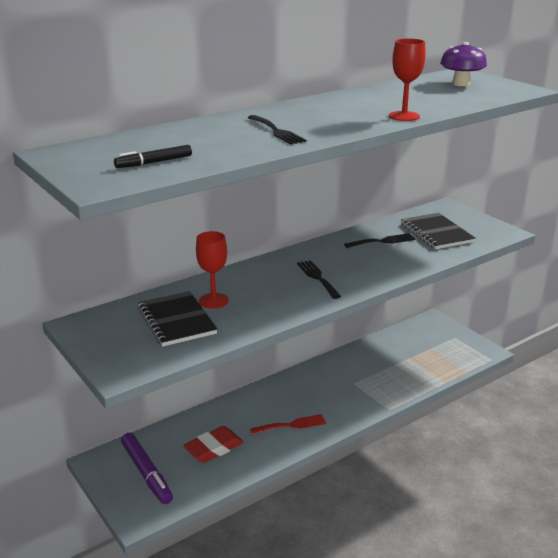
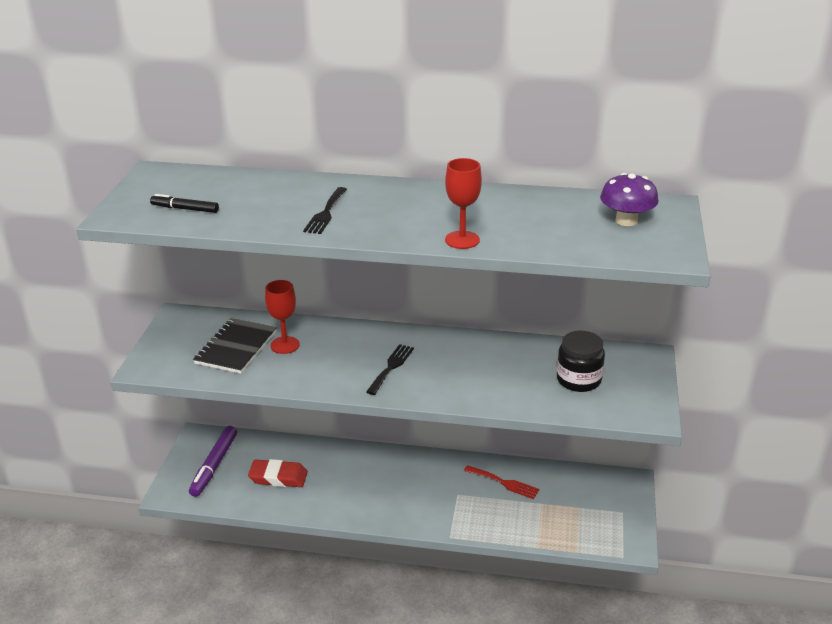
camera: 45 degrees right, 5 degrees up
red fork [250,414,326,434] -> red fork moved to [464,465,539,499]
black fork [344,233,416,248] -> none
black notebook [401,213,476,249] -> black jar [557,331,605,392]

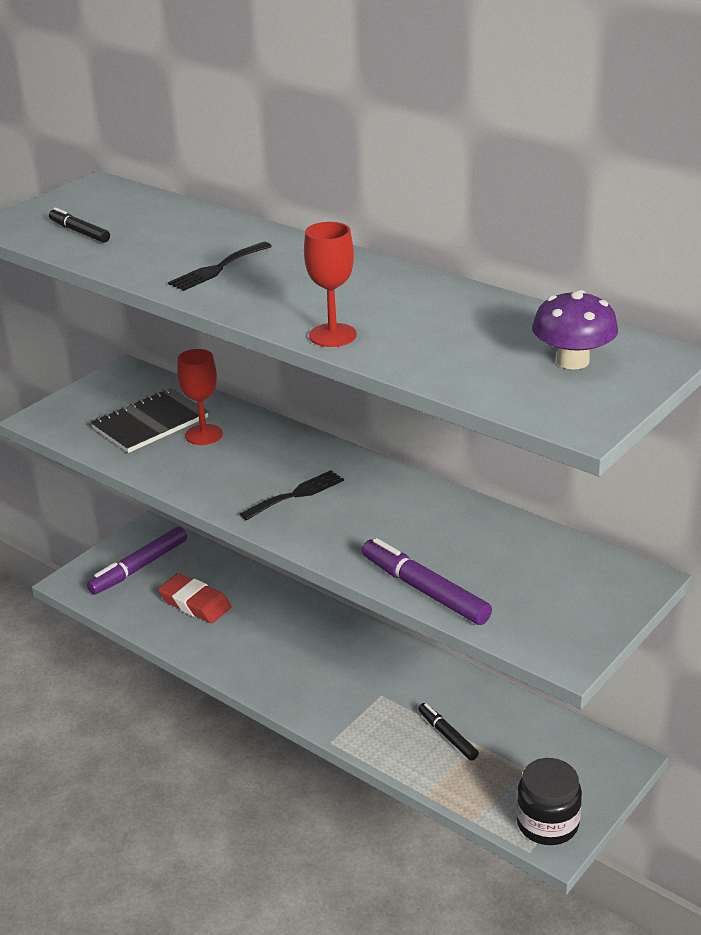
camera: 30 degrees right, 0 degrees up
red fork [464,465,539,499] -> none
black jar [557,331,605,392] -> black jar moved to [516,758,582,845]
none -> purple marker [362,538,492,625]
none -> black marker [418,703,479,761]

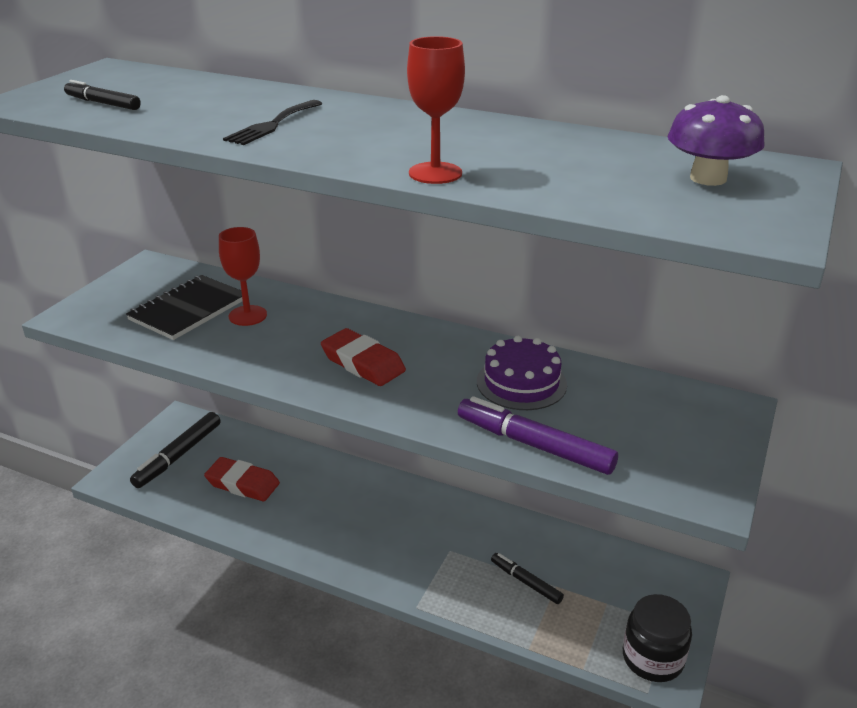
camera: 15 degrees left, 0 degrees up
purple marker [87,526,187,595] -> black marker [130,412,221,488]
black fork [240,470,344,520] -> red eraser [321,328,406,386]
none -> purple cake [477,336,567,410]

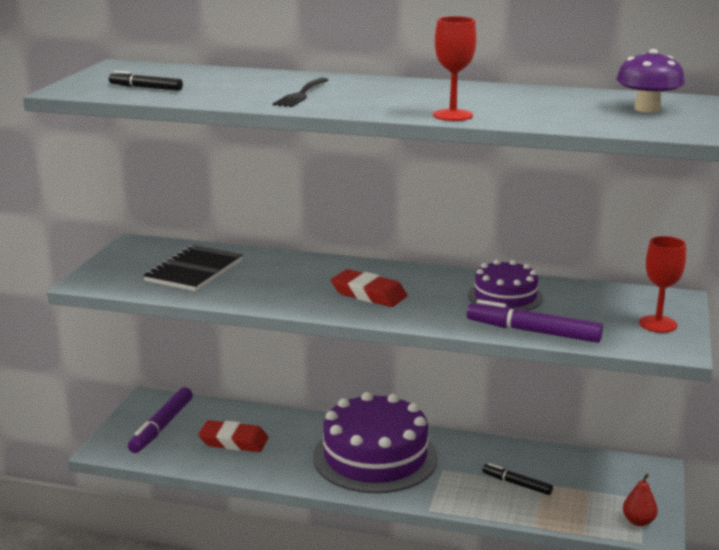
camera: 10 degrees left, 10 degrees down
black marker [130,412,221,488] -> purple marker [128,387,193,453]
red goblet [219,227,267,326] -> red goblet moved to [639,236,686,333]
black jar [623,594,692,682] -> red pear [623,473,658,526]
none -> purple cake [313,392,438,493]

